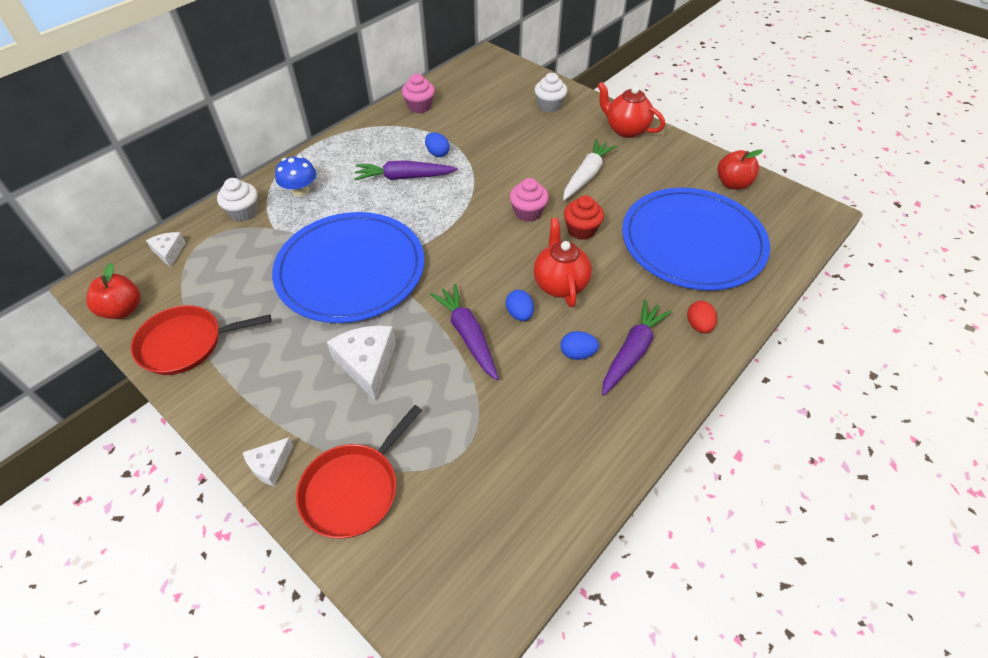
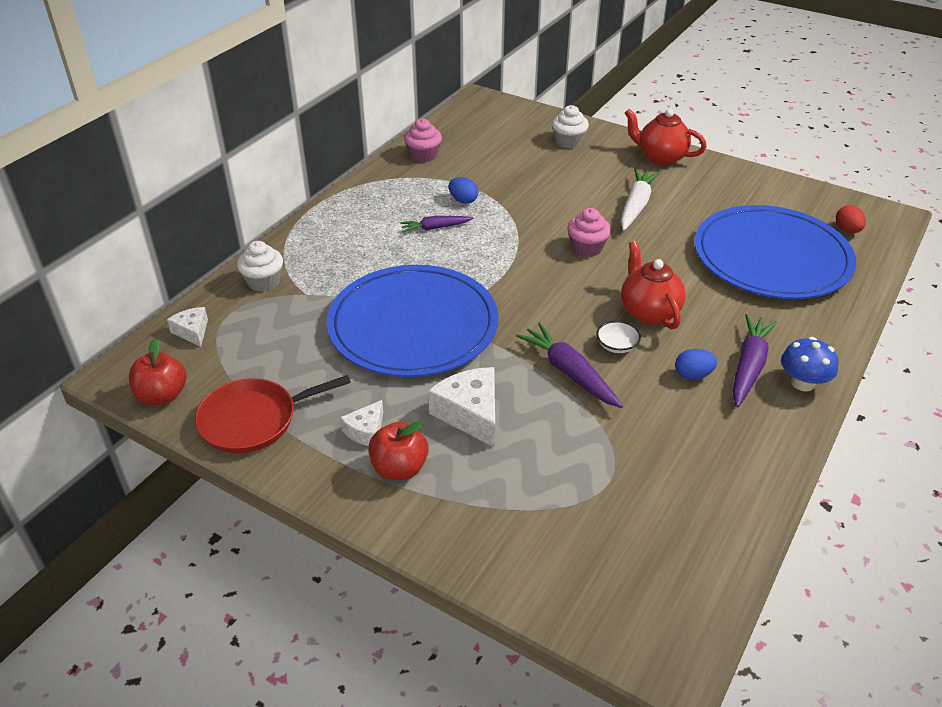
camera: 10 degrees left, 10 degrees down
white cheese [243,437,294,486] -> white cheese moved to [340,400,383,446]
blue mushroom [275,156,316,197] -> blue mushroom moved to [781,337,838,391]
red pan [296,405,422,538] -> none
purple carrot [354,160,458,180] -> purple carrot [400,216,474,233], size x0.63
blue egg [506,290,534,321] -> white bowl [597,321,641,353]
red cupcake [564,196,604,240] -> none
red egg [687,301,717,333] -> red egg moved to [836,205,866,233]
red apple [717,149,763,190] -> red apple moved to [369,421,429,480]

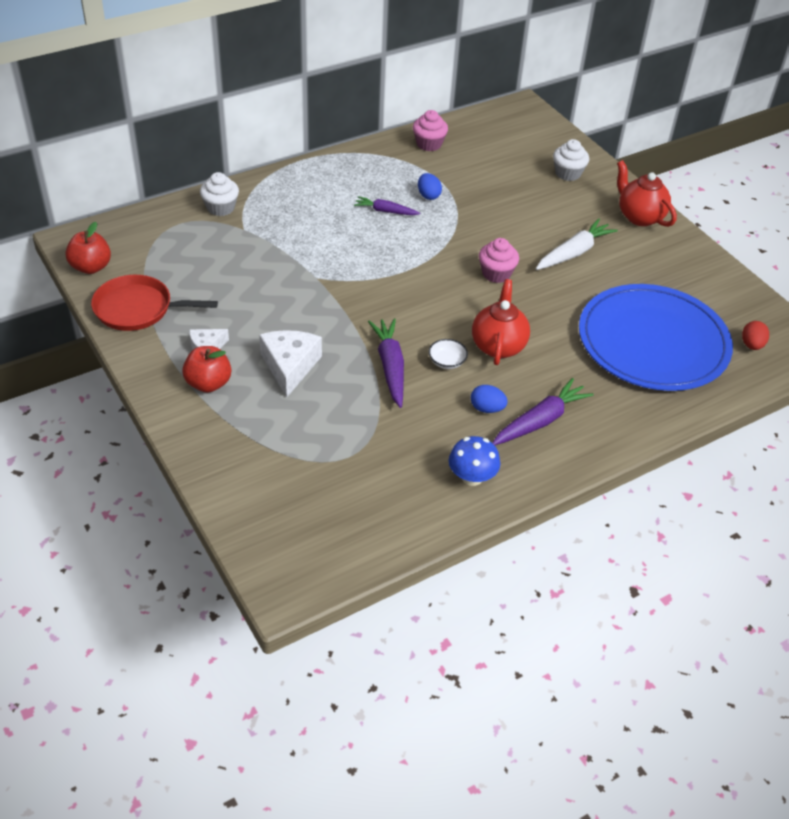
camera: 25 degrees right, 5 degrees up
white cheese [167,307,208,347] -> none
blue plate [327,265,499,377] -> none
blue mushroom [781,337,838,391] -> blue mushroom moved to [449,436,500,486]

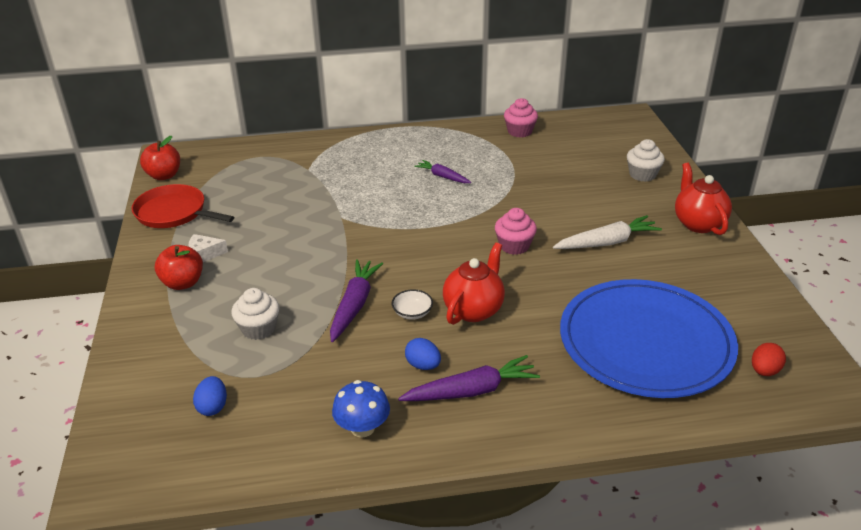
camera: 25 degrees right, 10 degrees down
white cupcake [200,172,239,216] -> white cupcake moved to [231,288,280,340]
white cheese [259,330,322,397] -> none
blue egg [418,173,442,200] -> blue egg moved to [193,376,227,416]

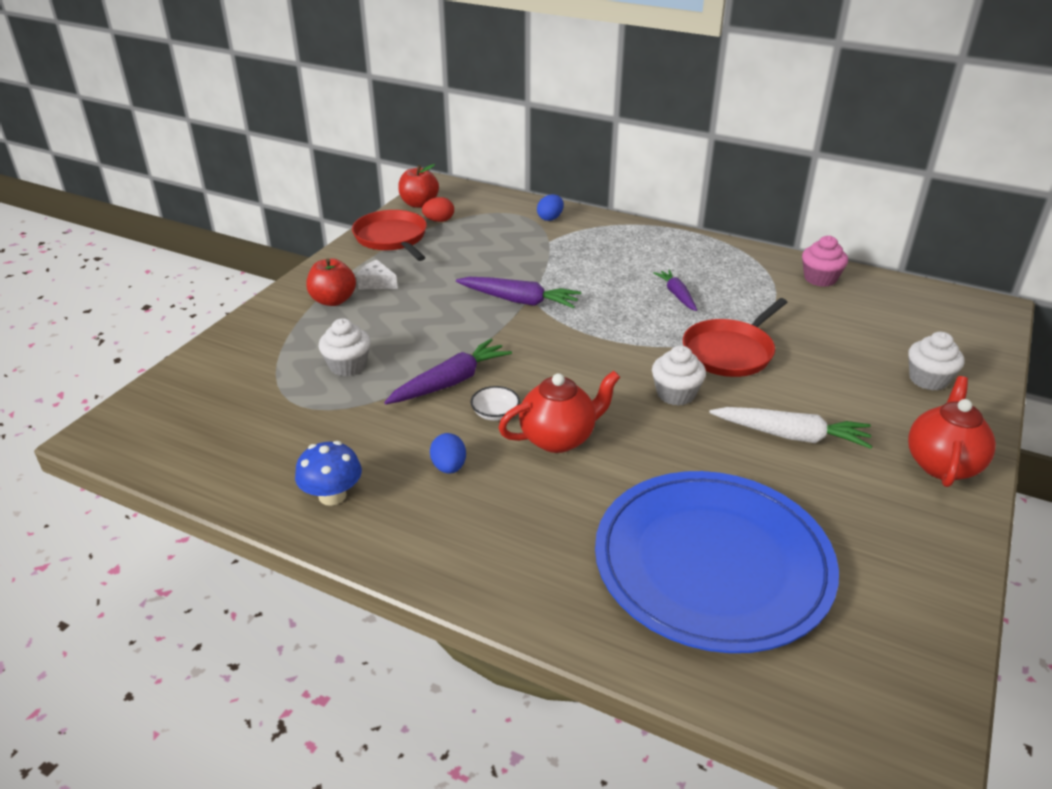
camera: 35 degrees right, 0 degrees up
blue egg [193,376,227,416] -> blue egg moved to [537,194,564,221]
purple carrot [398,355,540,401] -> purple carrot moved to [456,277,581,308]
pink cupcake [495,208,537,255] -> white cupcake [652,345,706,406]
red egg [752,343,786,376] -> red egg moved to [422,197,454,222]
none -> red pan [683,298,788,377]

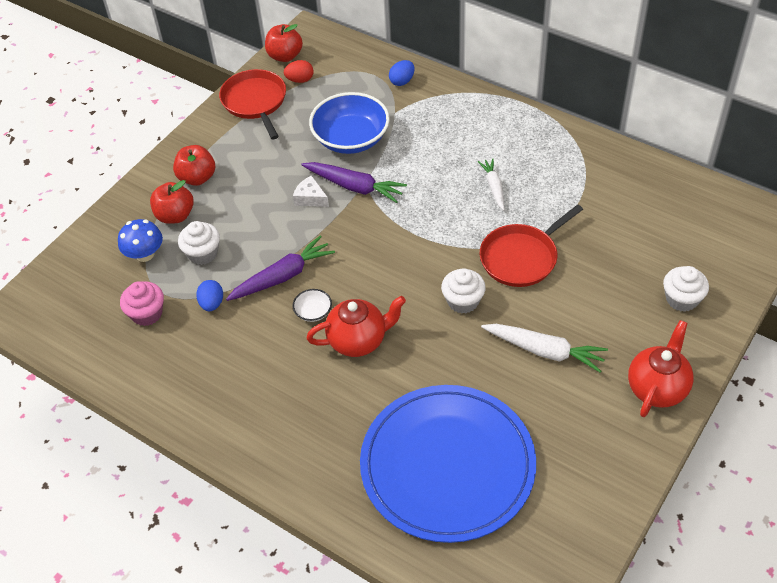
camera: 10 degrees right, 15 degrees up
blue mushroom [295,441,362,506] -> blue mushroom moved to [118,219,163,262]
white cheese [357,260,398,289] -> white cheese moved to [293,175,329,207]
blue egg [430,433,466,474] -> blue egg moved to [196,280,223,311]
purple carrot [654,270,697,311] -> white carrot [478,159,504,211]
pink cupcake [802,236,848,287] -> pink cupcake moved to [120,281,164,326]
none -> red apple [150,180,194,224]
none -> blue bowl [309,92,390,154]

